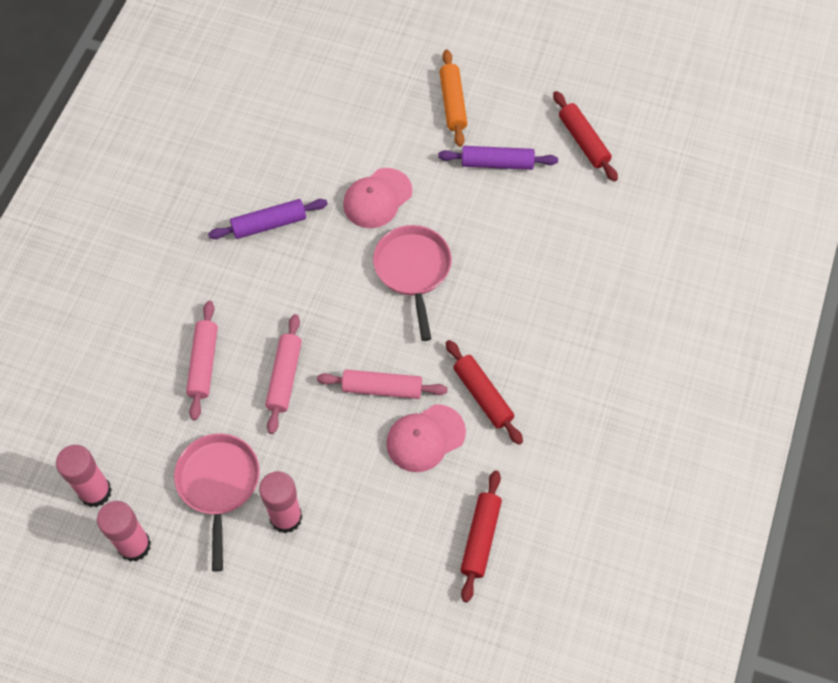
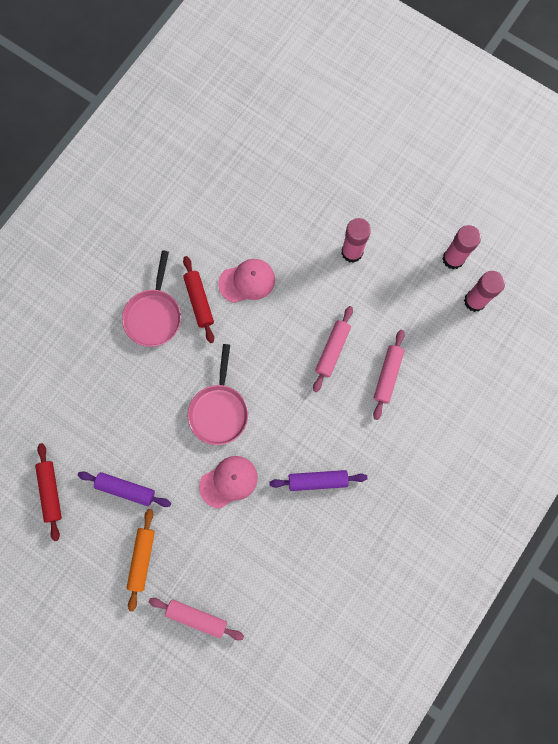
camera: 165 degrees left, 15 degrees up
pink pan [174,434,260,572] -> pink pan moved to [122,250,181,347]
pink rolling pin [317,369,448,399] -> pink rolling pin moved to [149,598,244,640]
red rolling pin [460,470,502,602] -> none

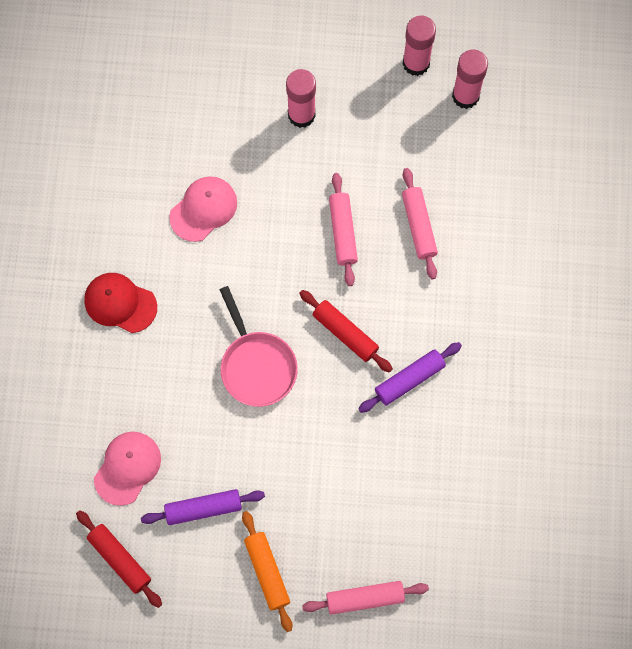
camera: 30 degrees left, 5 degrees down
pink pan [122,250,181,347] -> red cap [84,273,157,333]
red rolling pin [183,256,214,343] -> red rolling pin moved to [299,290,393,373]
pink cap [199,456,258,509] -> pink cap moved to [94,432,161,506]

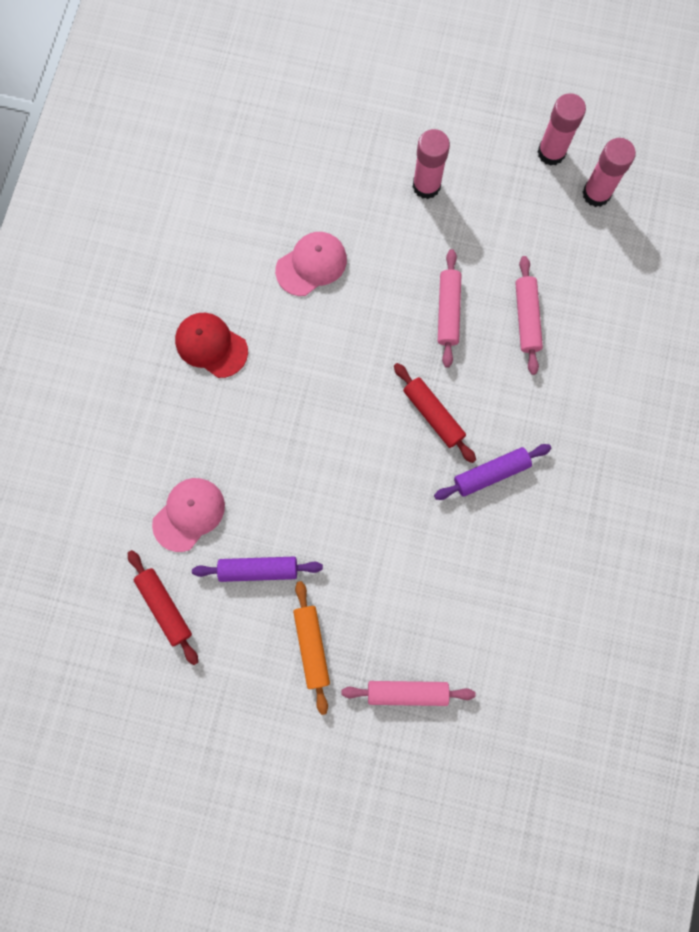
camera: 10 degrees right, 5 degrees up
pink pan [220,286,298,407] -> none

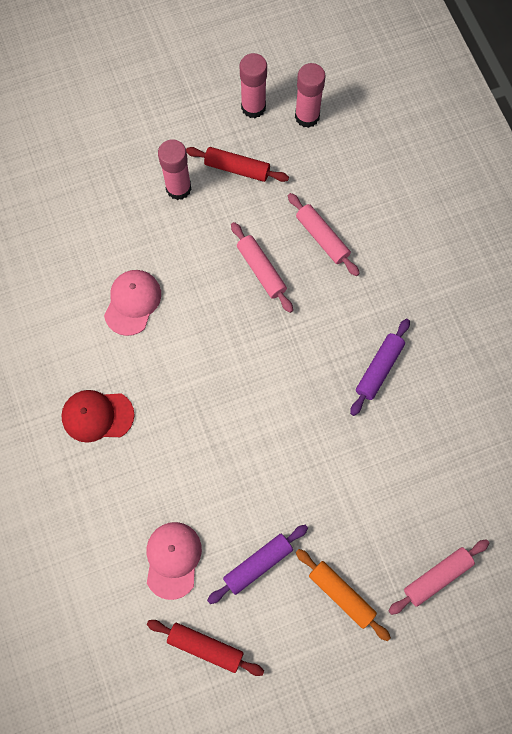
camera: 35 degrees left, 5 degrees down
red rolling pin [394,363,476,463] -> red rolling pin moved to [186,147,289,182]

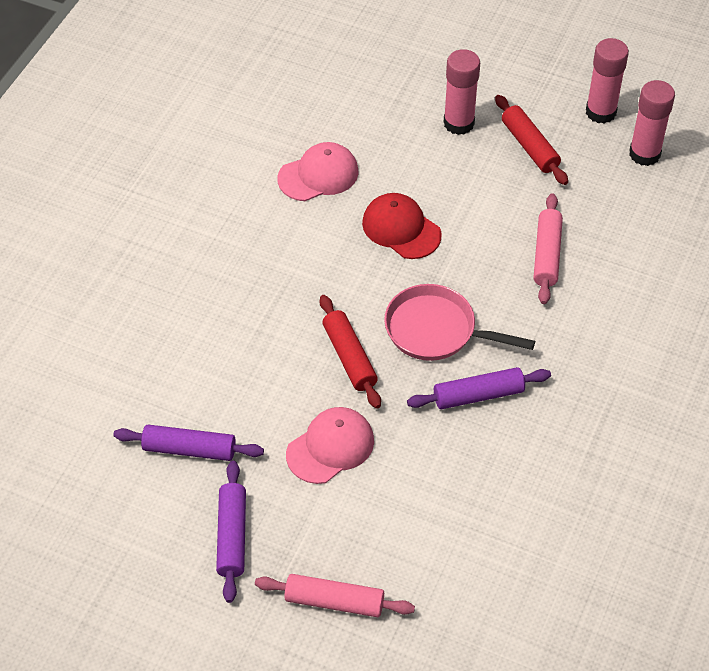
camera: 45 degrees right, 20 degrees down
red cap [61,390,134,443] -> red cap moved to [362,193,442,259]
pink cap [146,522,202,600] -> pink cap moved to [286,407,374,484]
red rolling pin [147,620,264,676] -> red rolling pin moved to [320,295,381,409]
pink rolling pin [231,222,293,313] -> none
orange rolling pin [296,549,391,641] -> purple rolling pin [216,461,246,603]
none -> pink pan [384,284,535,361]

